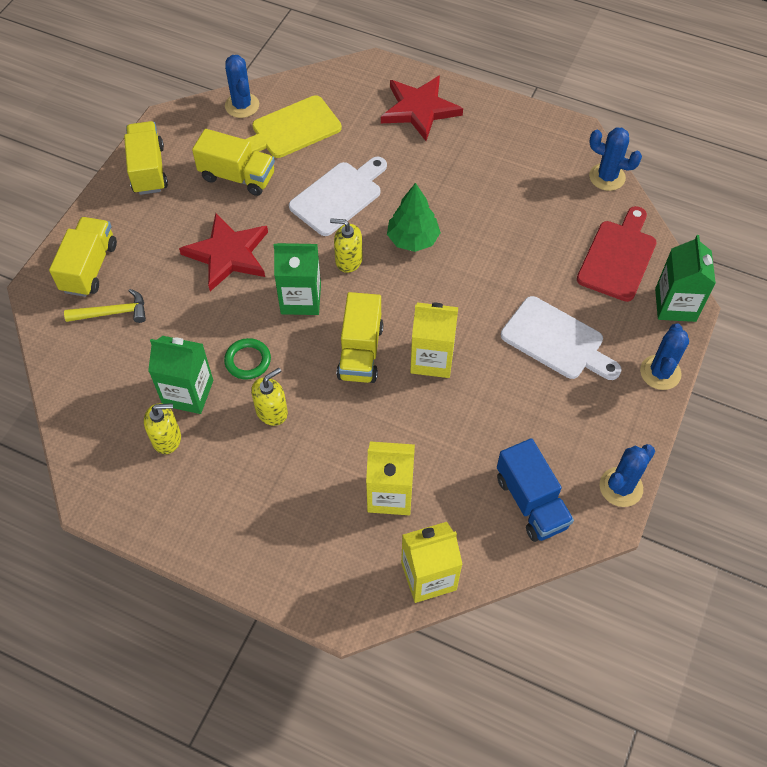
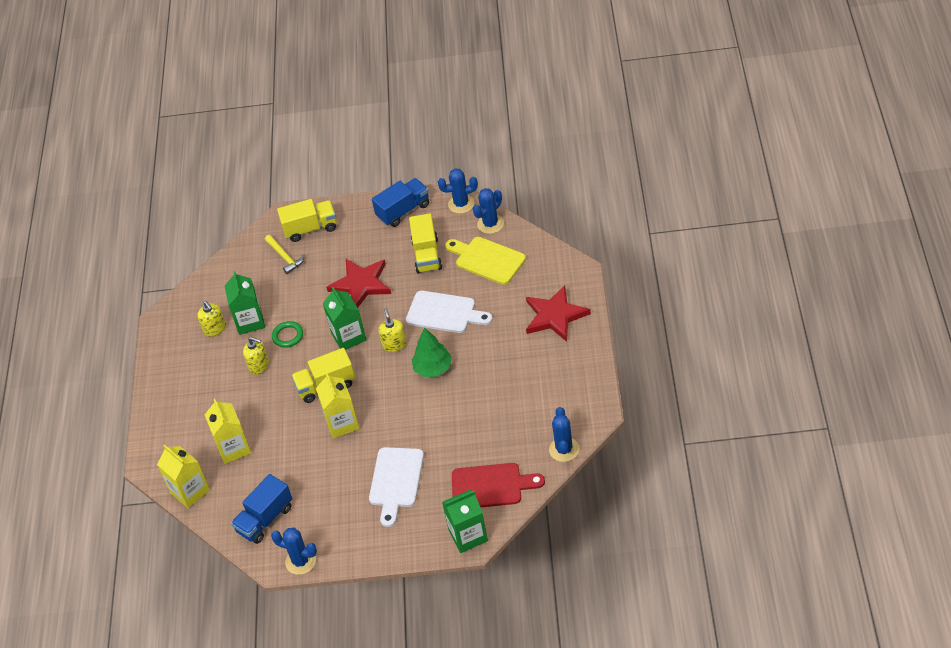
camera: 70 degrees right, 10 degrees down
yellow truck [124,121,168,195] -> blue truck [372,178,429,227]
blue cactus [640,323,689,390] -> blue cactus moved to [438,168,478,214]

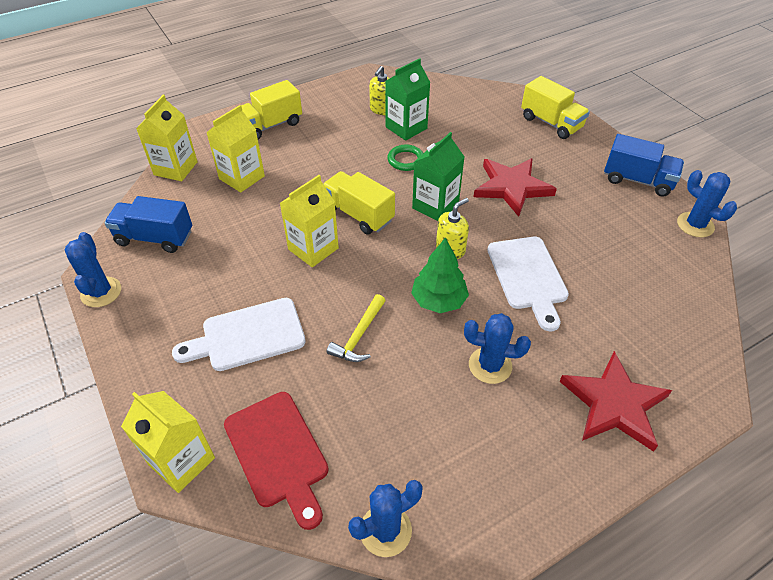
camera: 55 degrees right, 0 degrees up
yellow soap dispenser [243,337,269,375] -> none
yellow hammer [265,235,304,274] -> yellow hammer moved to [327,294,386,362]
yellow truck [409,213,442,274] -> yellow truck moved to [241,80,302,140]
green carton [442,490,488,553] -> yellow carton [121,391,215,493]
yellow cutting board [445,237,526,285] -> none
blue cactus [473,188,504,234] -> blue cactus moved to [464,313,531,384]

